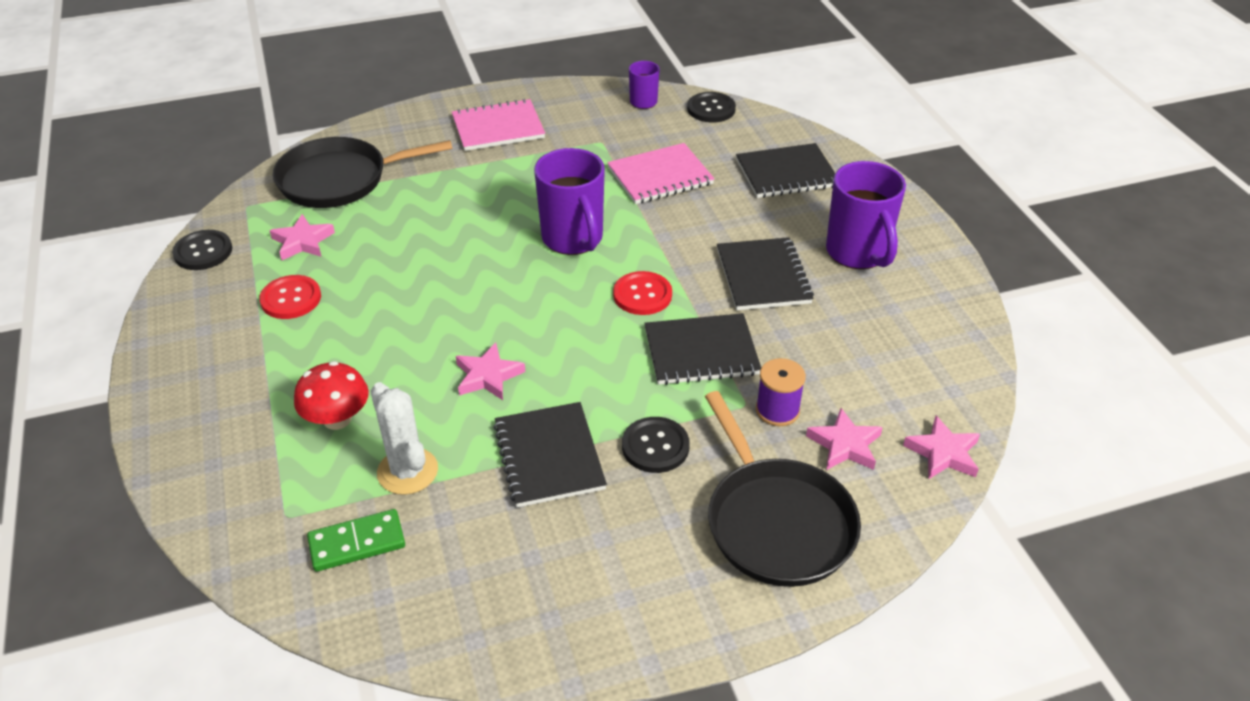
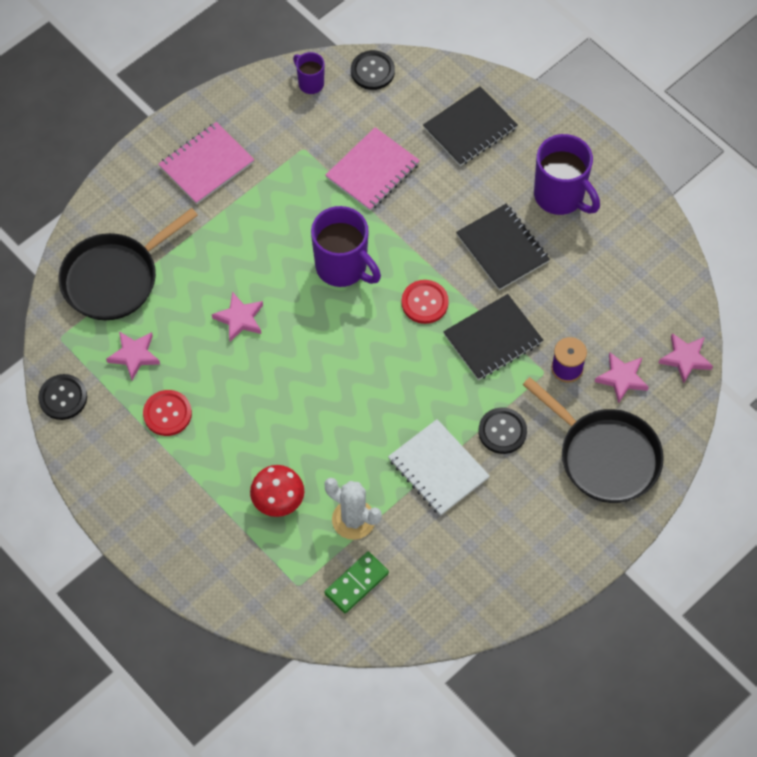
camera: 25 degrees left, 20 degrees up
pink star [456,342,525,400] -> pink star moved to [212,292,263,342]
black notebook [493,402,607,507] -> white notebook [388,419,490,516]

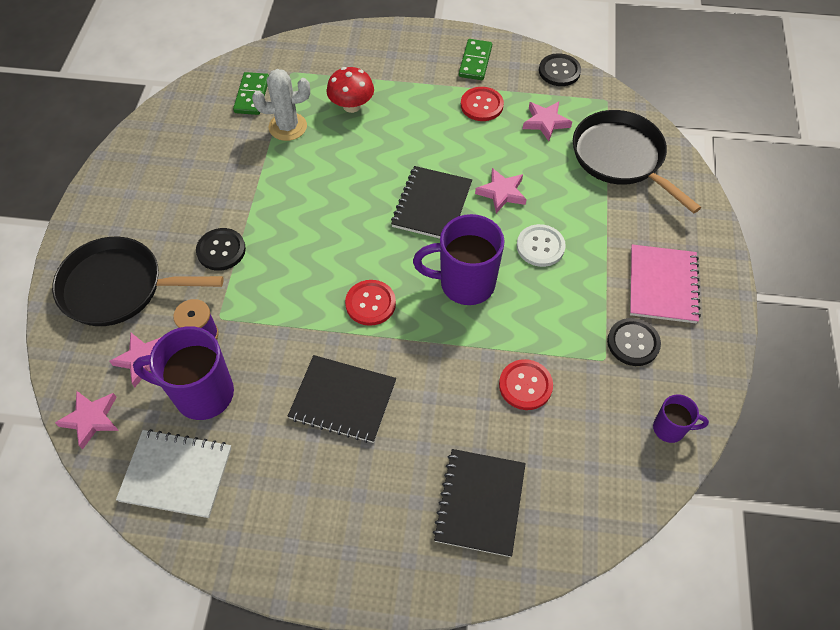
camera: 140 degrees right, 5 degrees down
black pan [59,208,198,320] -> black pan turned 45 degrees counterclockwise [573,110,701,214]
pink notebook [326,127,420,211] -> red button [499,359,553,410]
black button [351,50,395,90] -> black button moved to [607,318,661,366]
white notebook [388,419,490,516] -> white notebook moved to [116,429,232,518]
black notebook [443,294,543,380] -> black notebook moved to [391,166,472,239]
purple mug [534,134,600,215] -> purple mug moved to [133,326,234,420]
none -> green domino [459,39,492,80]
none -> white button [517,224,566,267]

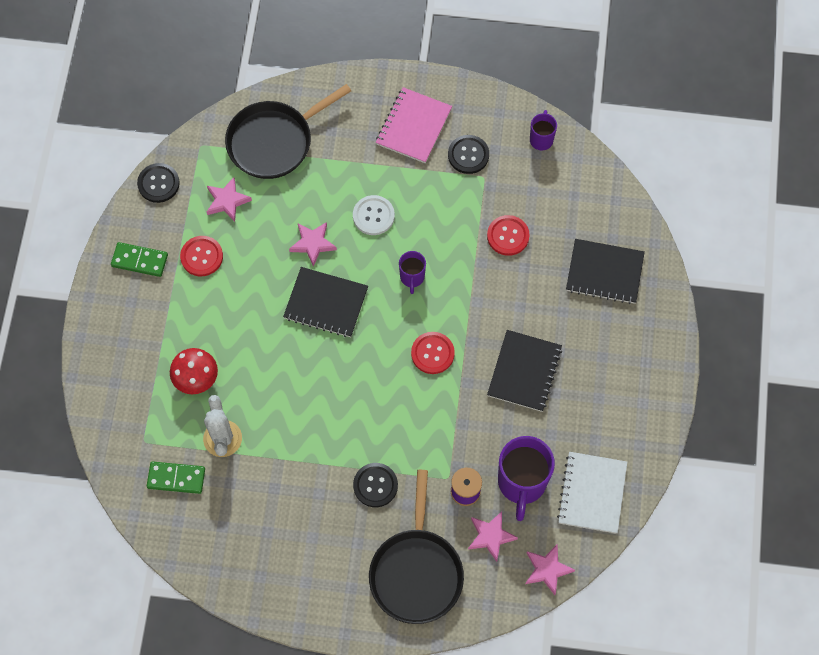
camera: 90 degrees left, 10 degrees up
purple mug [413,214,504,305] -> purple mug [399,251,426,294], size x0.53
pink notebook [630,244,701,323] -> pink notebook turned 75 degrees counterclockwise [376,87,452,163]

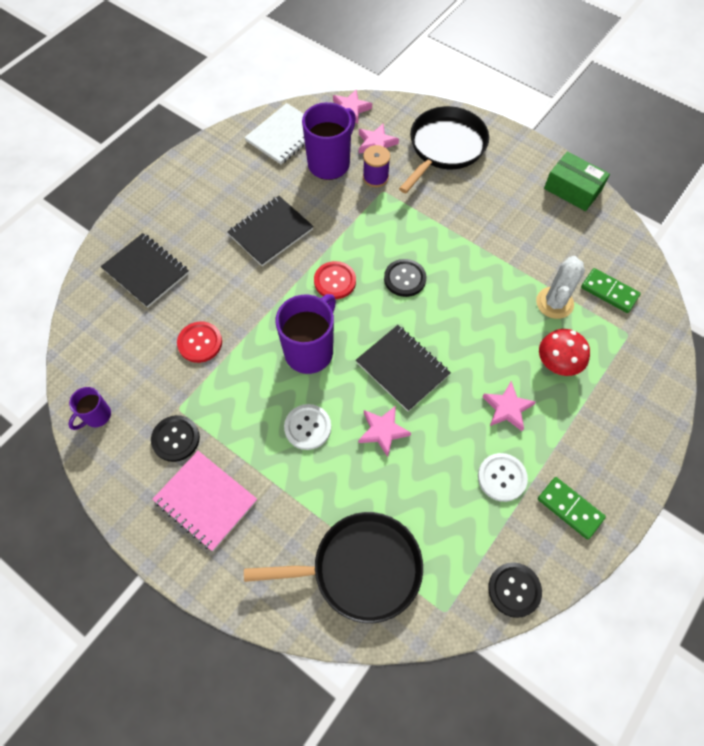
camera: 150 degrees left, 5 degrees down
red button [180,236,223,276] -> white button [478,453,528,502]
pink star [207,177,252,222] -> pink star moved to [483,381,536,431]
black button [353,463,398,507] -> black button moved to [384,259,426,297]
pink notebook [376,87,452,163] -> pink notebook turned 75 degrees clockwise [152,451,257,551]
purple mug [399,251,426,294] -> purple mug [275,294,336,374], size x1.90
none -> green box [544,152,610,211]

